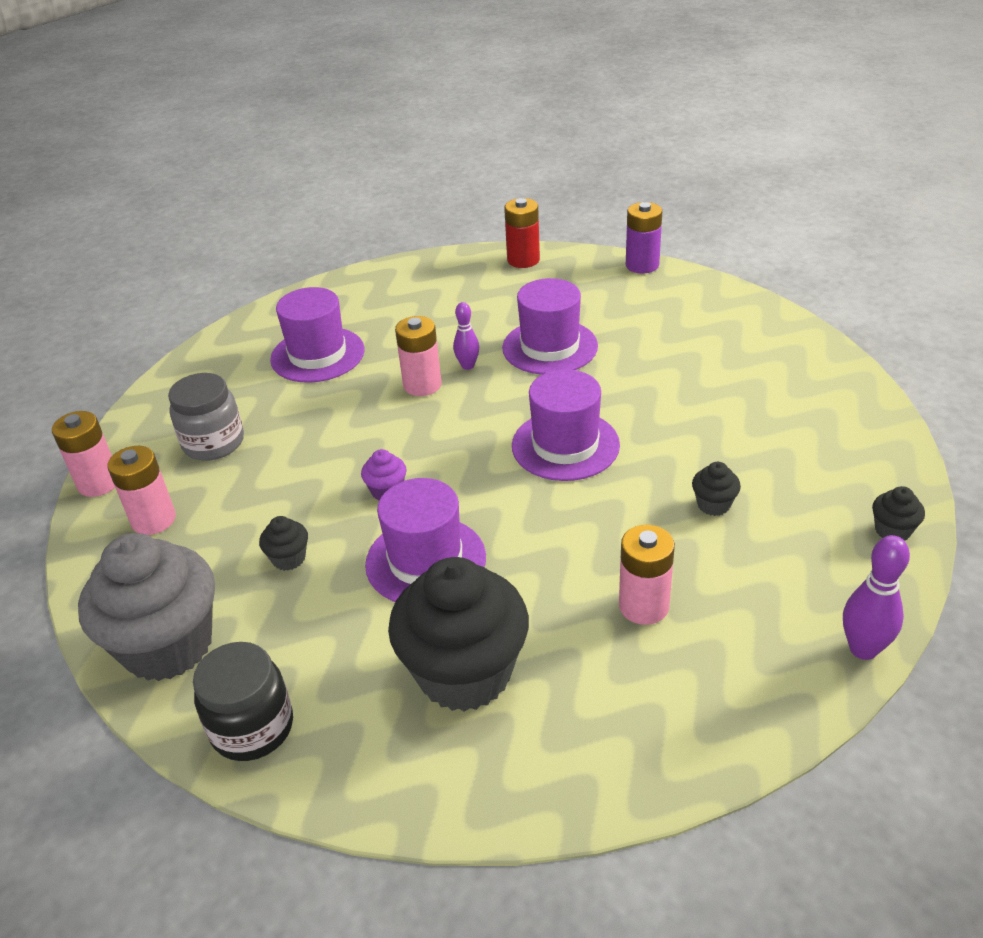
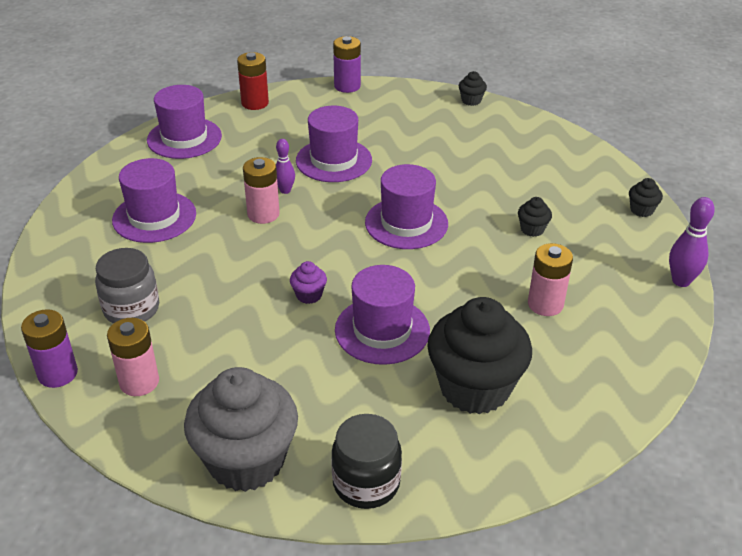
camera: 35 degrees left, 0 degrees up
pink battery [52,411,115,497] -> purple battery [21,309,78,388]
black cupcake [259,516,308,571] -> black cupcake moved to [459,71,487,106]
none -> purple hat [147,85,222,159]

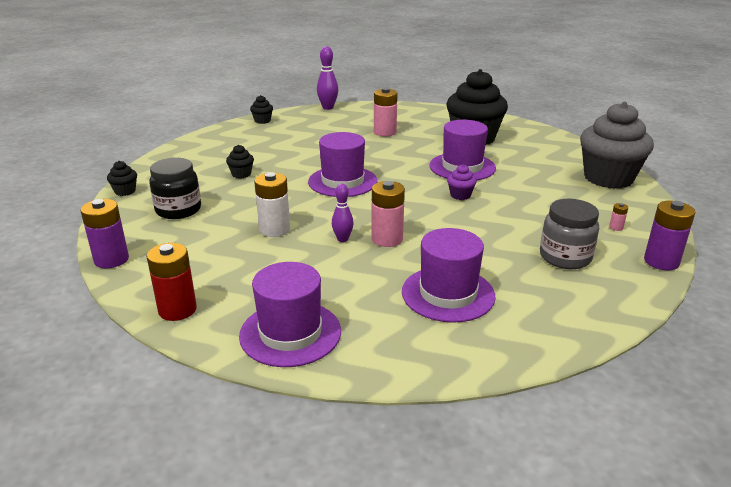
camera: 115 degrees left, 10 degrees down
pink battery [107,318,159,396] -> pink battery [609,203,628,231], size x0.44
purple hat [296,106,372,182] -> white battery [254,172,290,237]
black jar [331,414,402,509] -> black jar moved to [149,158,201,219]
black cupcake [518,197,552,237] -> black cupcake moved to [226,145,254,178]

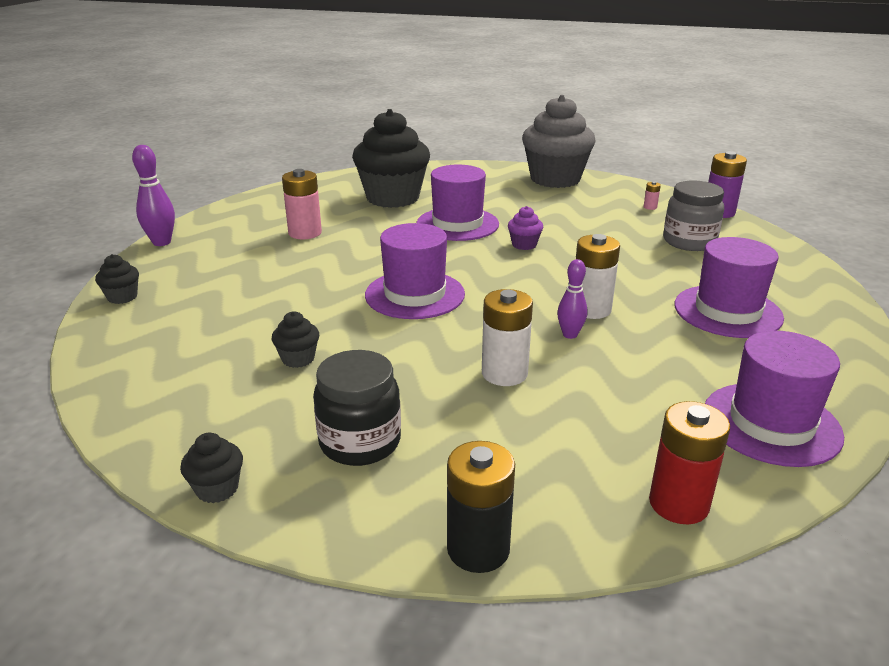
camera: 60 degrees left, 0 degrees up
purple battery [81,199,129,268] -> black battery [447,441,515,573]
pink battery [371,181,405,247] -> white battery [576,234,620,319]

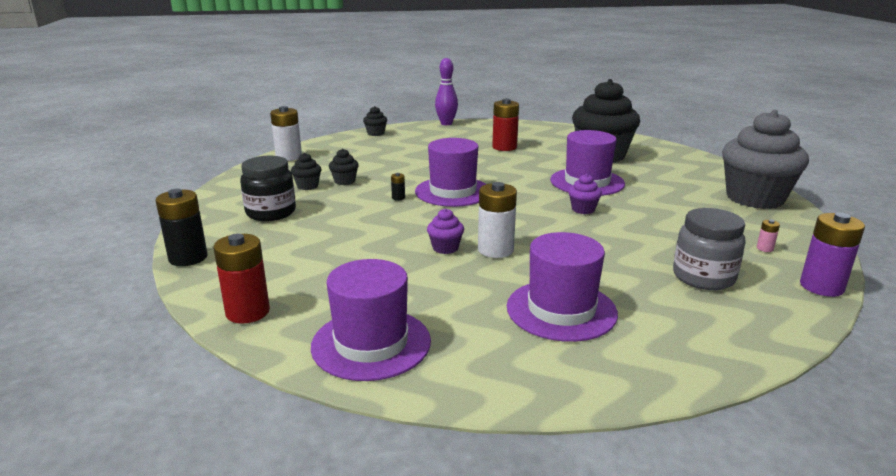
camera: 65 degrees right, 5 degrees down
black cupcake [180,433,243,503] -> black cupcake moved to [291,153,321,190]
pink battery [282,169,322,239] -> red battery [492,99,519,151]
white battery [482,289,533,386] -> white battery moved to [270,106,302,161]
purple bowling pin [557,259,587,339] -> purple cupcake [427,208,464,254]
none -> black battery [391,173,405,201]

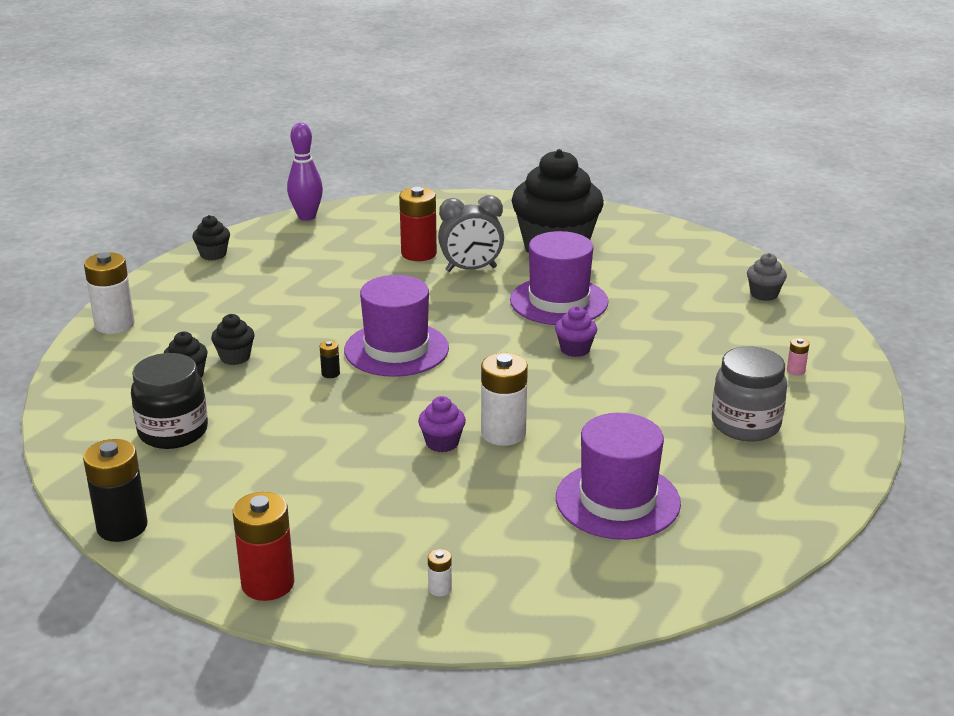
camera: 20 degrees left, 5 degrees up
purple hat [311,259,431,381] -> white battery [428,549,452,597]
grey cupcake [722,110,809,209] -> grey cupcake [747,253,787,301], size x0.41
purple battery [800,212,865,297] -> none
none -> grey clock [438,195,504,272]

